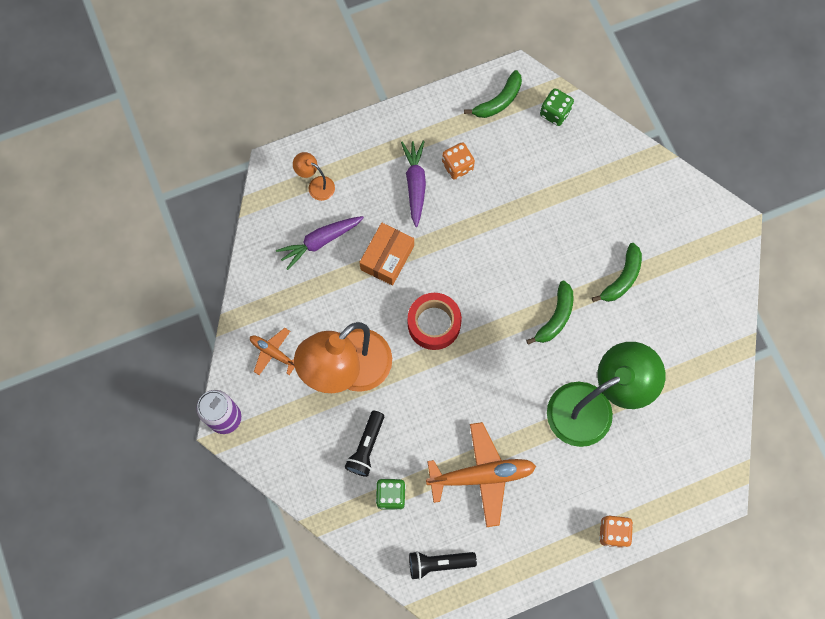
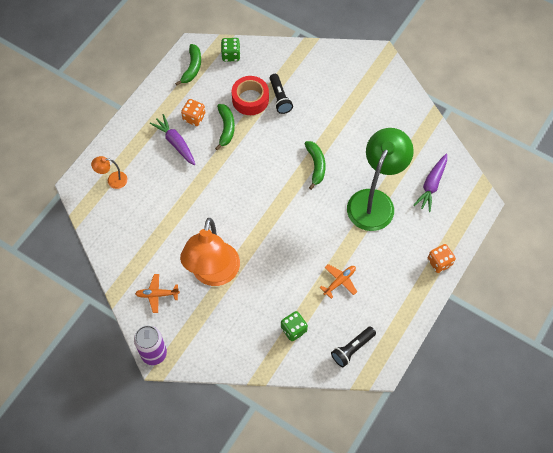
camera: 35 degrees left, 10 degrees down
purple carrot [276,216,364,270] -> purple carrot moved to [413,154,447,212]
black flashlight [344,411,384,477] -> black flashlight moved to [270,74,293,114]
orange box [359,223,414,286] -> none
red tape [408,293,462,350] -> red tape moved to [232,76,269,115]
orange plane [426,422,536,527] -> orange plane [320,264,357,299], size x0.54
green banana [592,243,642,302] -> green banana moved to [215,104,235,150]

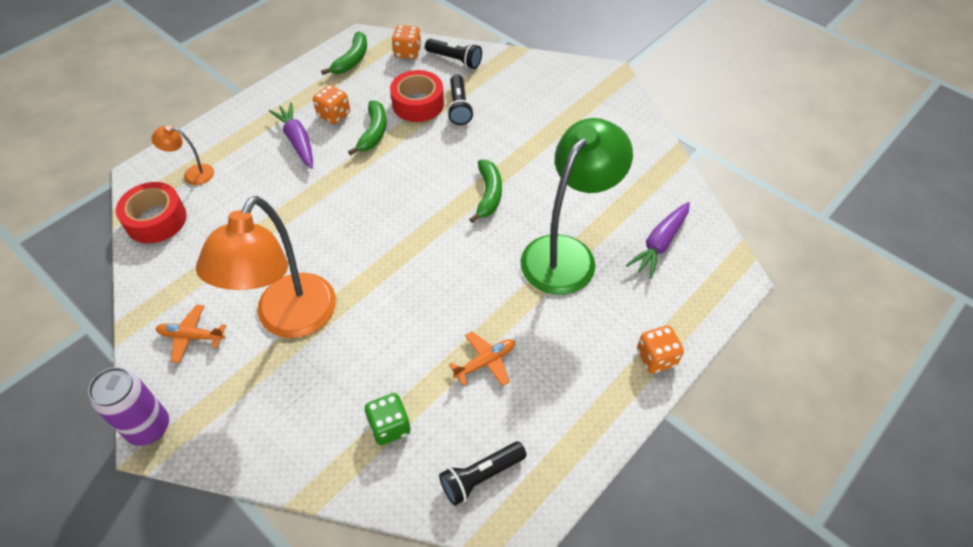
camera: 10 degrees right, 10 degrees down
green dice [221,38,241,62] -> orange dice [392,25,422,59]
none -> red tape [116,182,187,243]
none -> black flashlight [425,39,482,69]

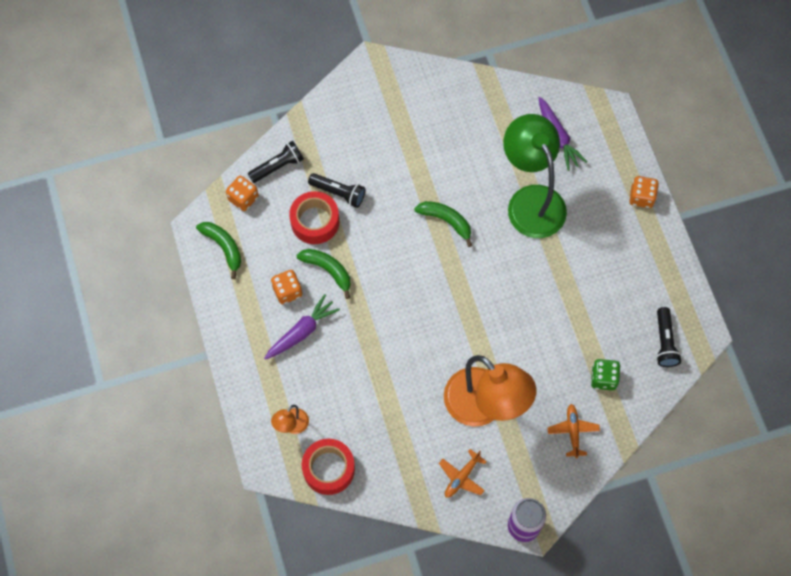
camera: 60 degrees left, 15 degrees up
purple carrot [269,103,313,169] -> purple carrot turned 135 degrees clockwise [264,294,340,360]
orange plane [449,331,515,386] -> orange plane moved to [548,404,600,458]

